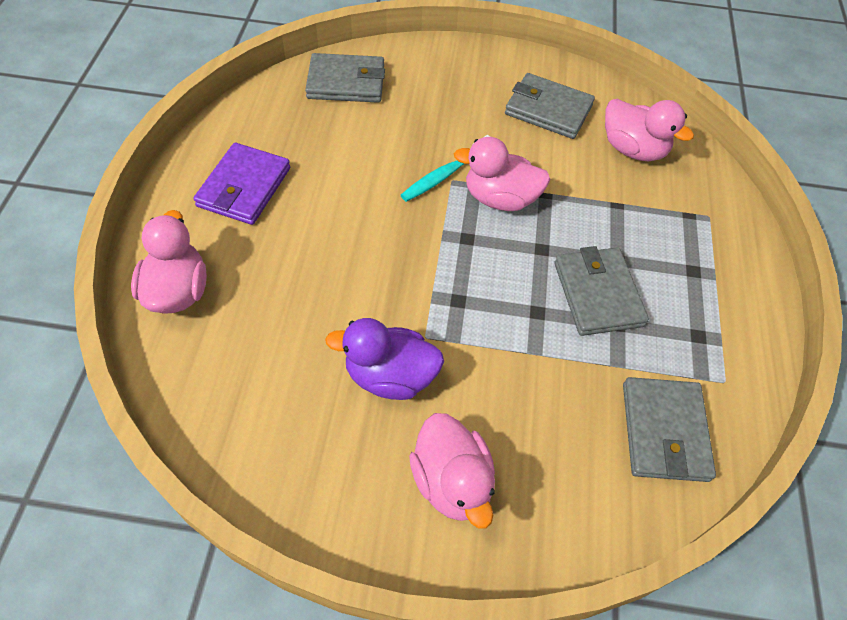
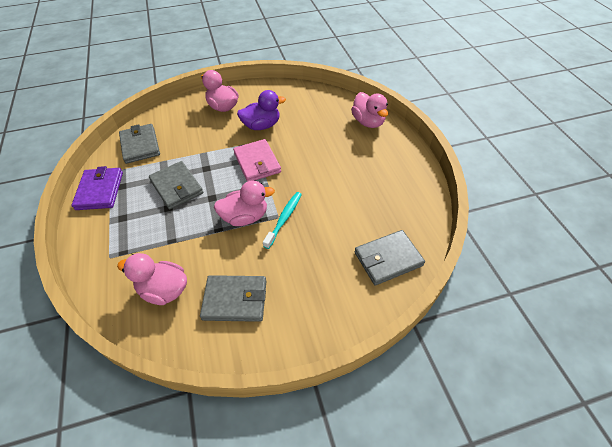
camera: 160 degrees right, 5 degrees down
purple wallet [193,143,290,225] -> purple wallet moved to [72,166,123,210]
none -> pink wallet [233,139,281,181]

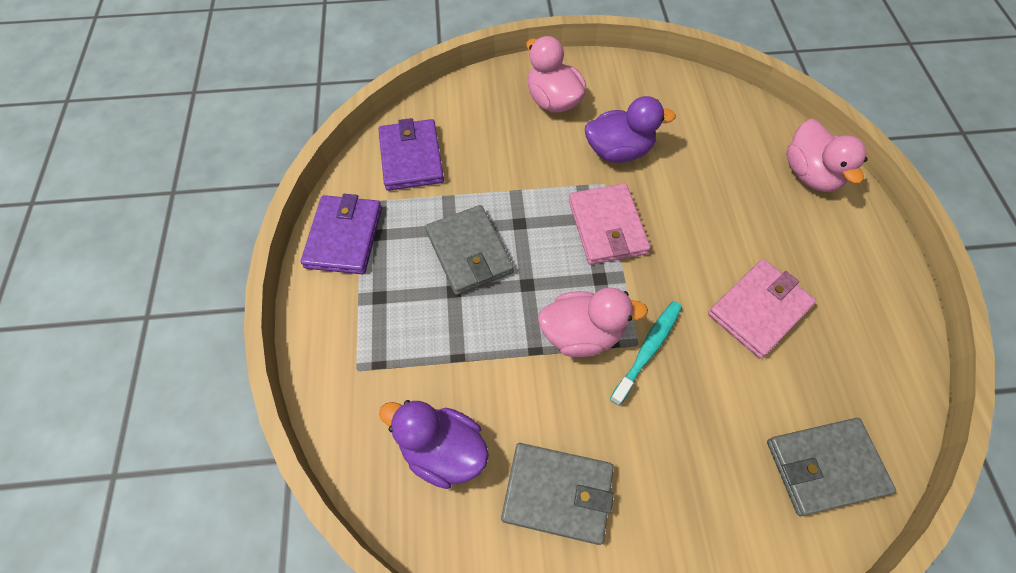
camera: 10 degrees right, 10 degrees up
pink duck [117,253,187,305] -> purple duck [379,400,489,489]
grey wallet [119,124,160,164] -> purple wallet [379,118,444,191]
none -> pink wallet [708,259,816,359]

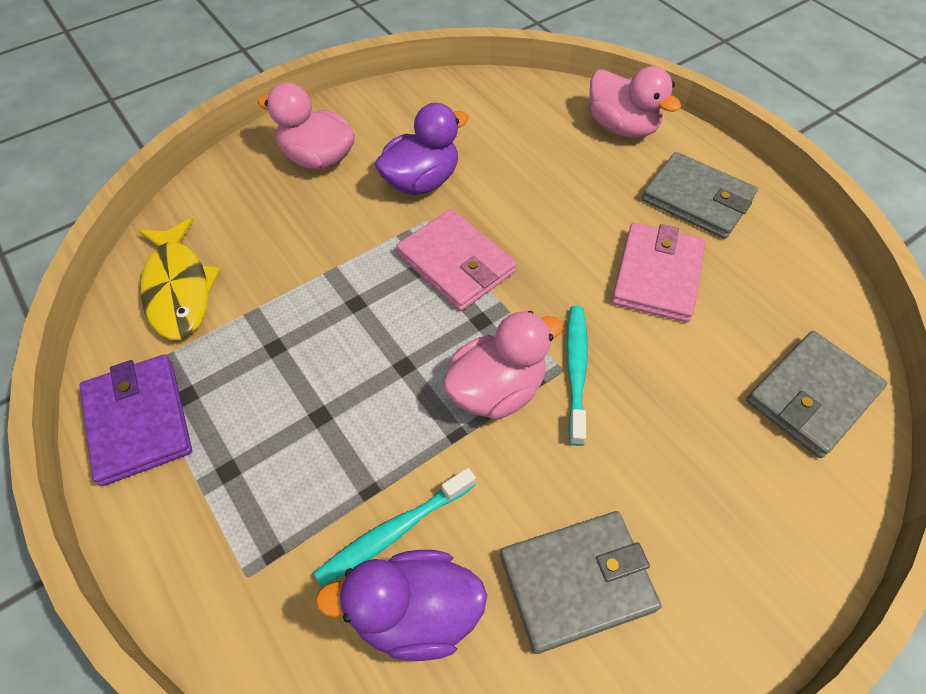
camera: 30 degrees left, 5 degrees down
purple wallet [379,118,444,191] -> yellow fish [138,218,221,340]
grey wallet [425,205,514,295] -> grey wallet moved to [642,152,758,239]
none -> turquoise toothbrush [314,468,476,587]

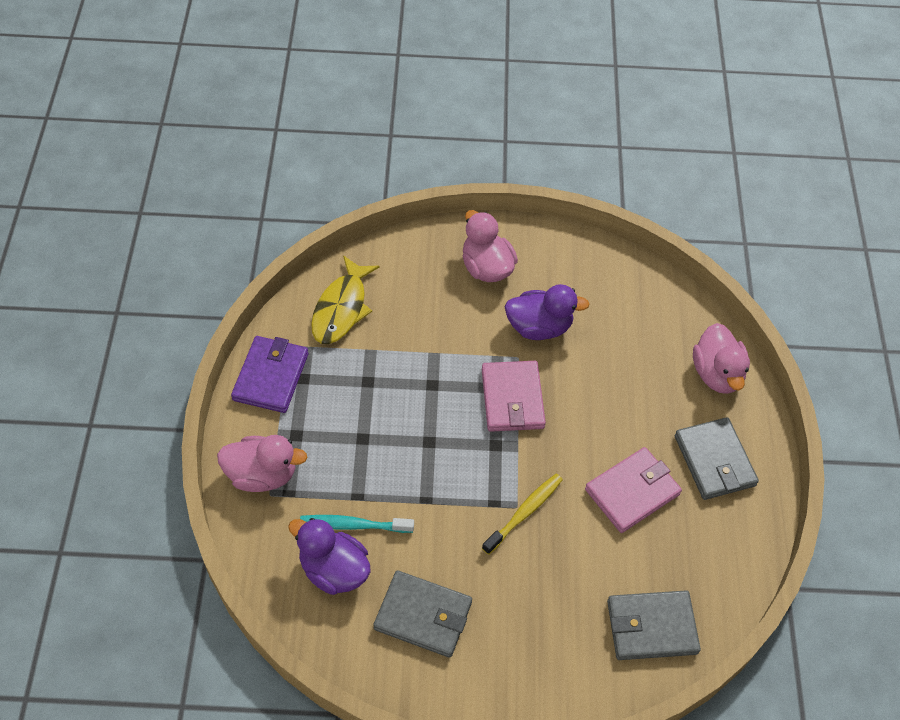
camera: 35 degrees right, 0 degrees up
pink duck [443,311,563,420] -> pink duck moved to [217,435,307,492]
turquoise toothbrush [566,306,588,446] -> yellow toothbrush [482,474,563,555]

